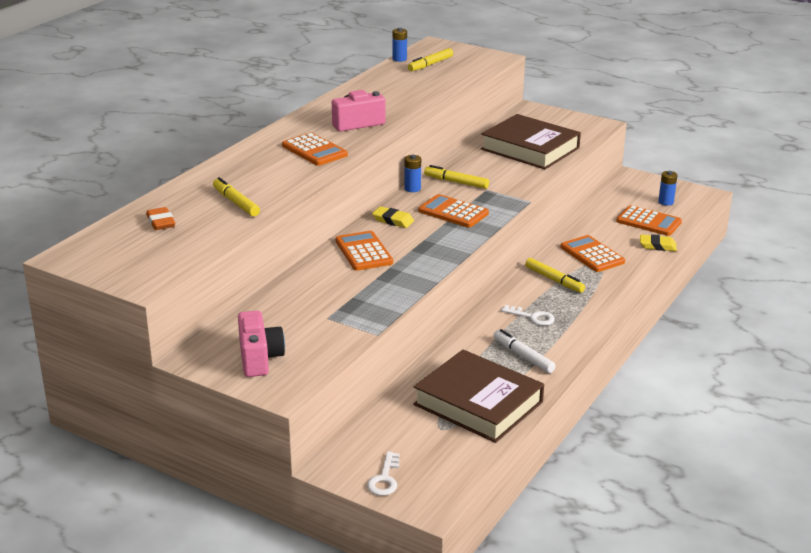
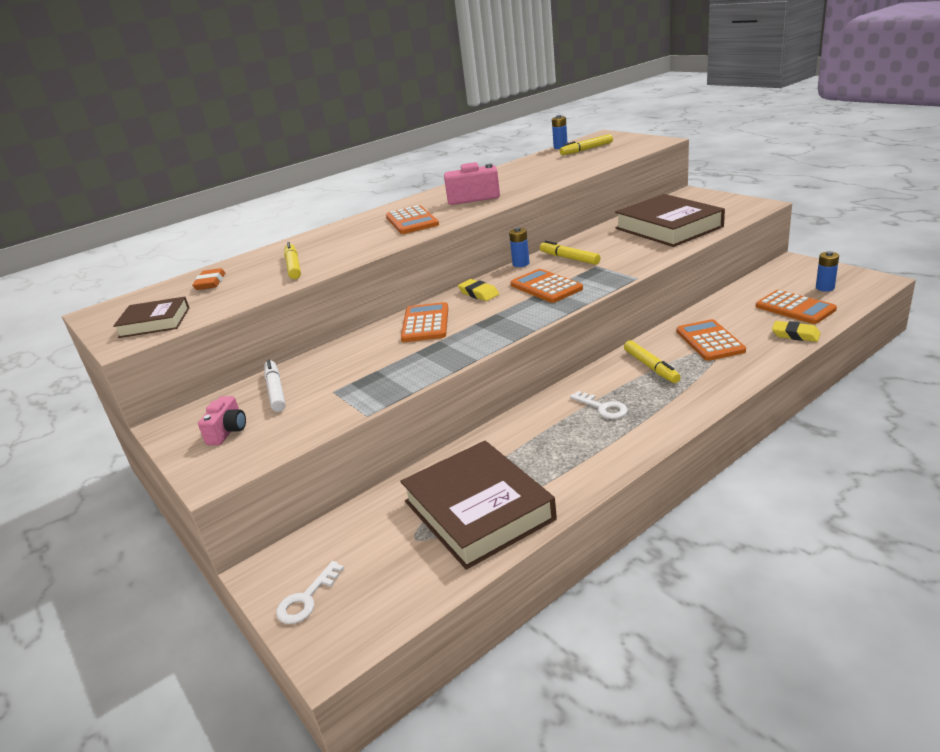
camera: 25 degrees right, 0 degrees up
pink camera [238,311,285,377] -> pink camera [198,396,246,445], size x0.66
white marker [493,329,556,373] -> white marker moved to [264,359,286,412]
none -> brown book [113,297,189,338]

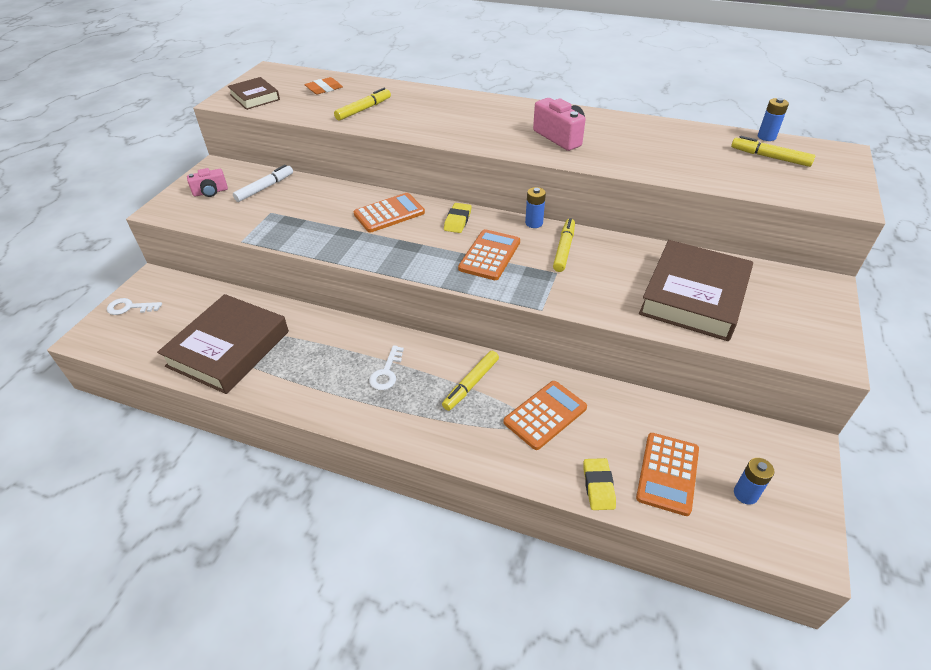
camera: 55 degrees right, 15 degrees up
orange calculator [386,205,439,234] -> none

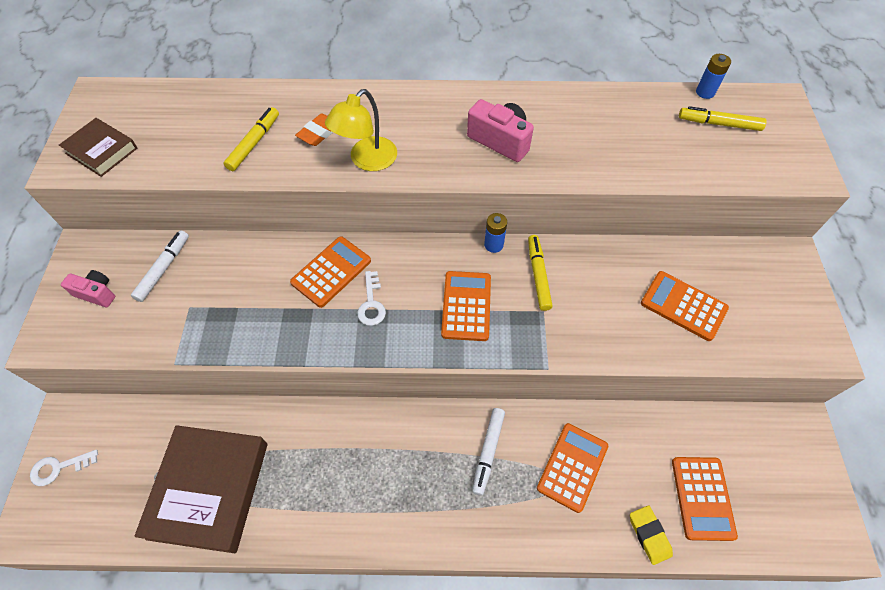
camera: 20 degrees left, 15 degrees up
pink camera [187,168,228,197] -> pink camera turned 120 degrees counterclockwise [61,270,115,307]
orange eraser [304,77,343,95] -> orange eraser moved to [295,113,333,146]
white key [369,345,404,390] -> white key moved to [357,271,386,326]
yellow marker [442,351,499,411] -> white marker [472,408,505,496]
yellow eraser [444,203,472,233] -> none
brown book [639,240,753,341] -> orange calculator [641,271,729,341]
blue battery [734,458,774,505] -> none
none -> yellow lamp [325,89,397,171]

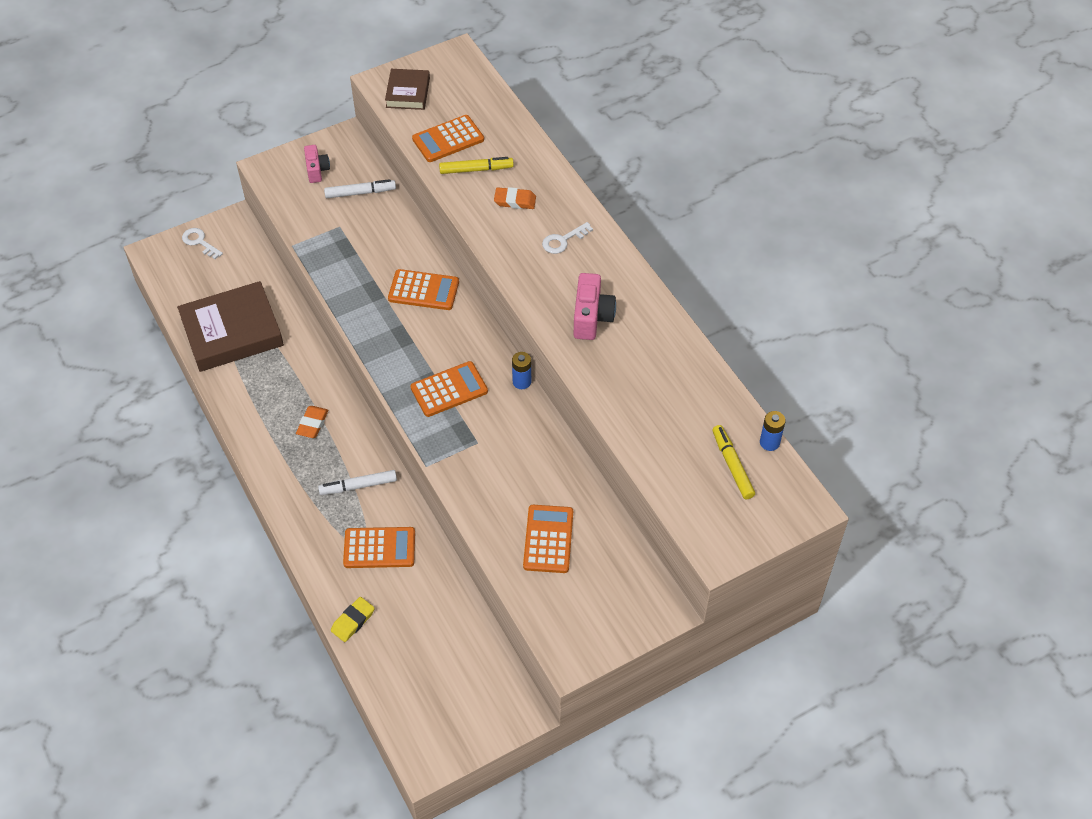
camera: 60 degrees right, 5 degrees down
yellow lamp [325,89,397,171] -> none
white key [357,271,386,326] -> white key moved to [542,222,593,254]
yellow marker [528,235,553,311] -> none
orange calculator [672,457,738,541] -> orange calculator moved to [412,115,484,162]
none -> orange eraser [296,406,328,438]

